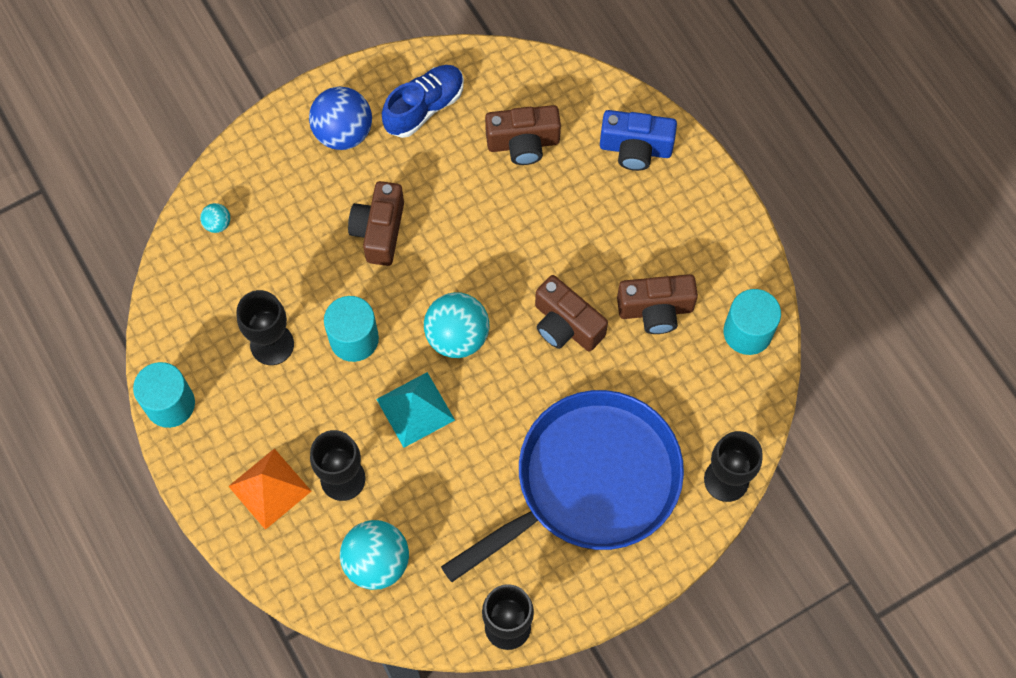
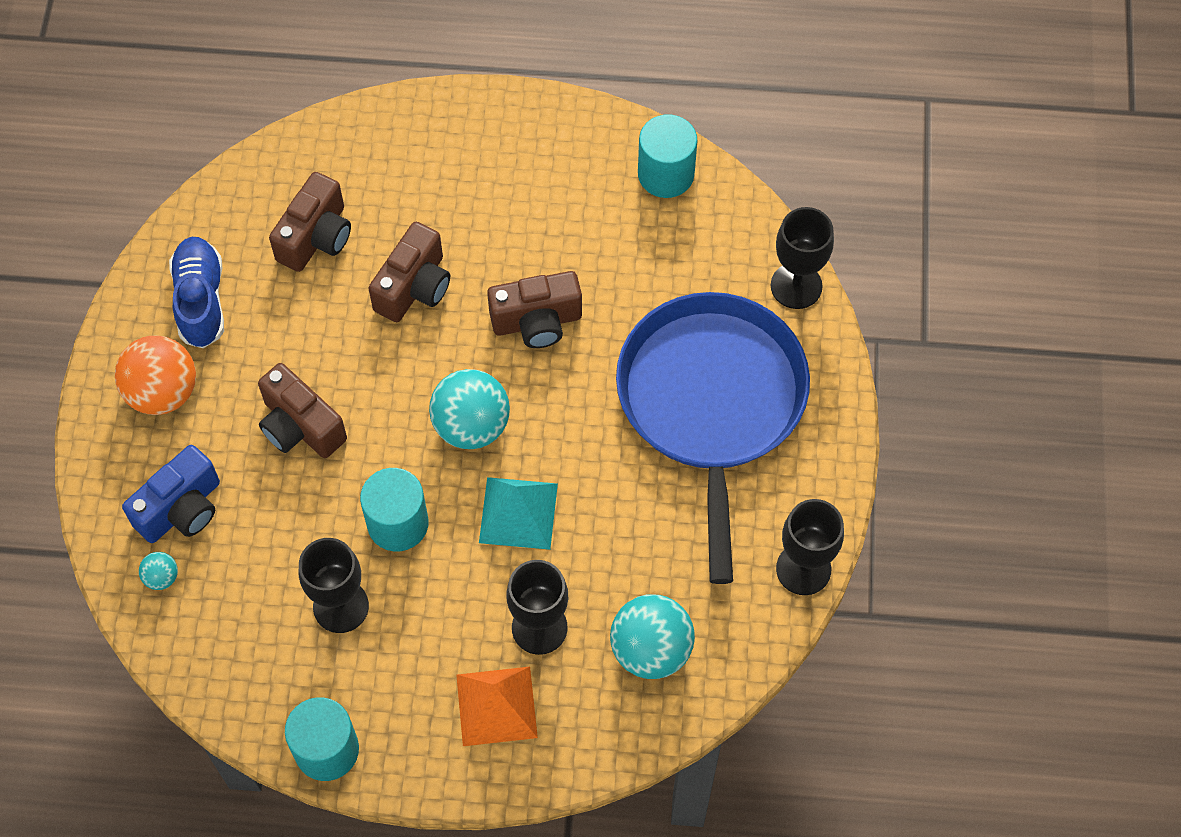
camera: 55 degrees left, 5 degrees down
blue ball [309,87,372,150] -> orange ball [115,335,196,415]
blue camera [600,110,677,171] -> blue camera moved to [122,445,220,543]
brown camera [617,274,698,334] -> brown camera moved to [368,222,450,322]

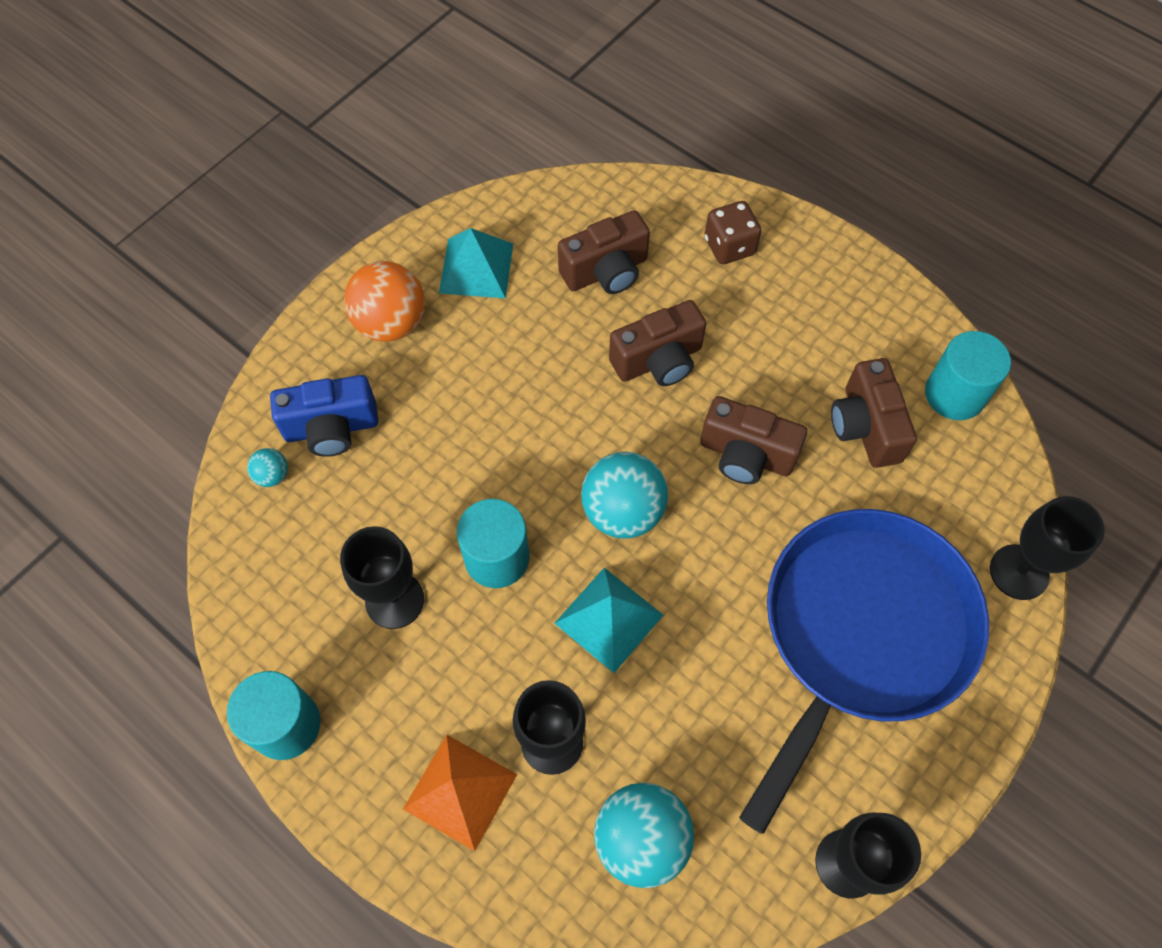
camera: 35 degrees right, 0 degrees up
blue shoe [169,237,224,348] -> turquoise pyramid [439,228,513,298]
brown camera [258,363,347,458] -> brown camera moved to [831,358,917,468]
none -> brown dice [705,201,762,264]

